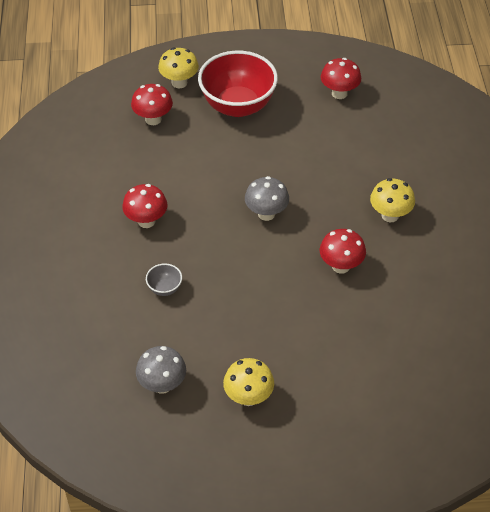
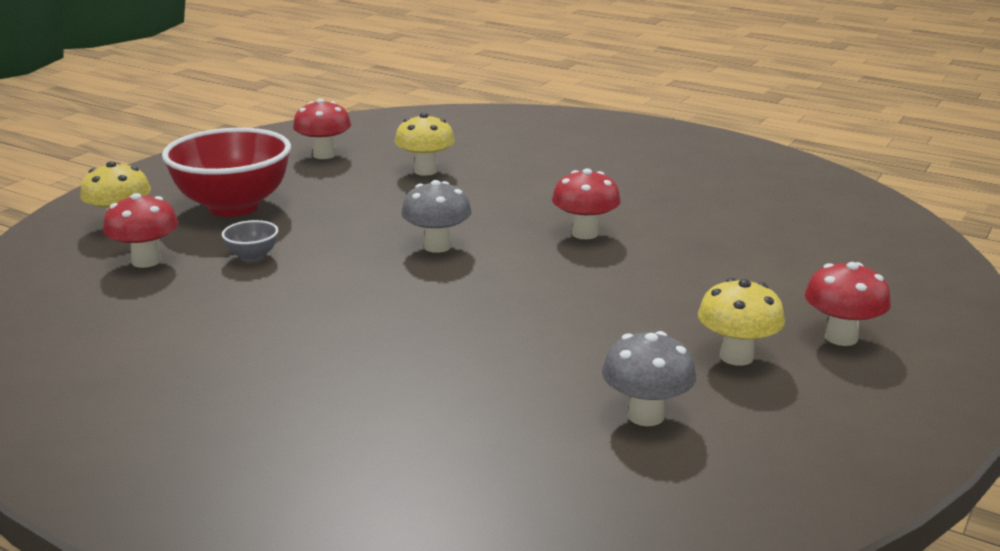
camera: 55 degrees left, 25 degrees down
red mushroom [122,184,167,228] -> red mushroom moved to [805,262,891,346]
grey bowl [146,263,182,296] -> grey bowl moved to [222,220,278,262]
yellow mushroom [370,178,415,222] -> yellow mushroom moved to [395,113,455,176]

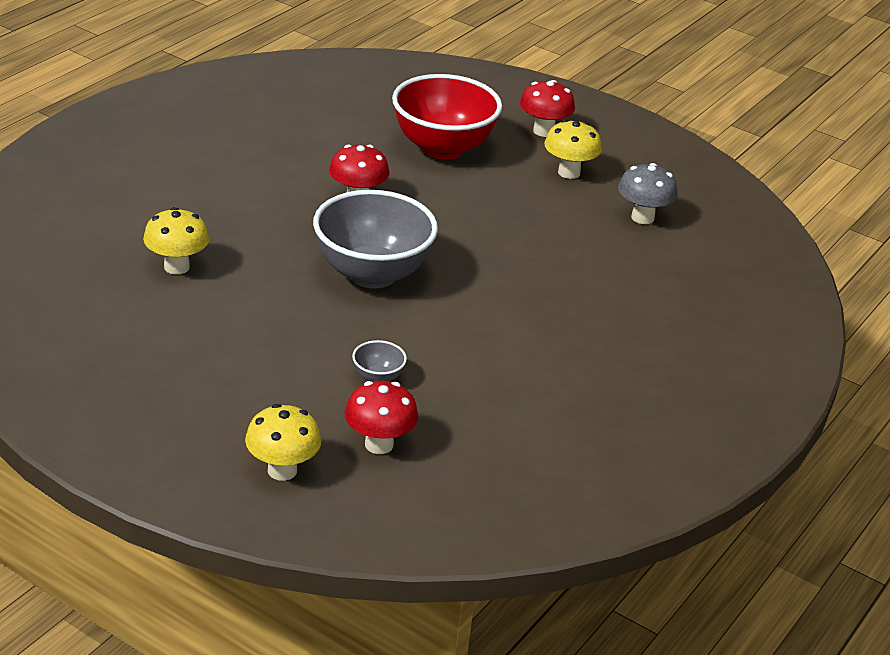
camera: 90 degrees left, 10 degrees up
red bowl [162,128,291,217] -> red bowl moved to [392,74,502,160]
red mushroom [293,98,351,159] -> none
grey mushroom [401,180,472,253] -> grey bowl [313,190,438,289]

